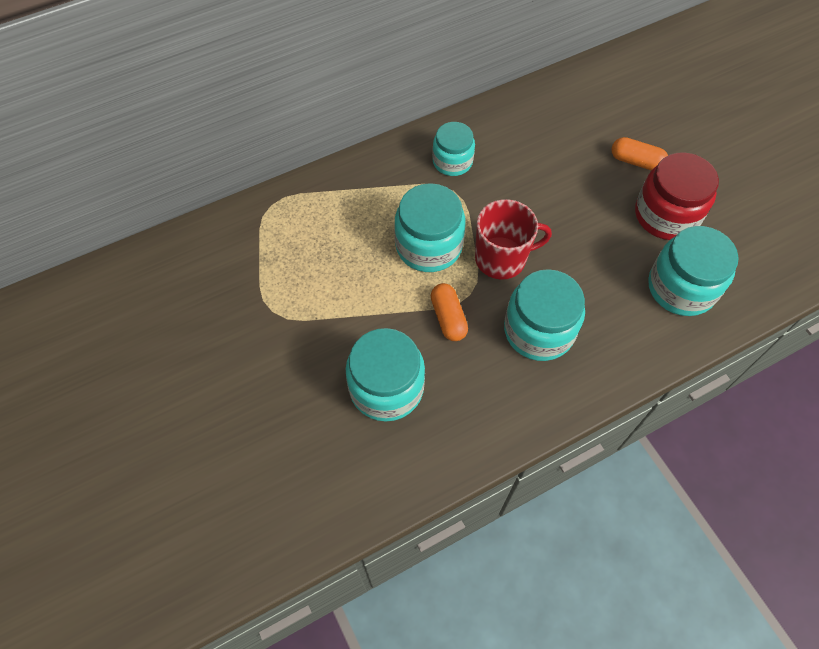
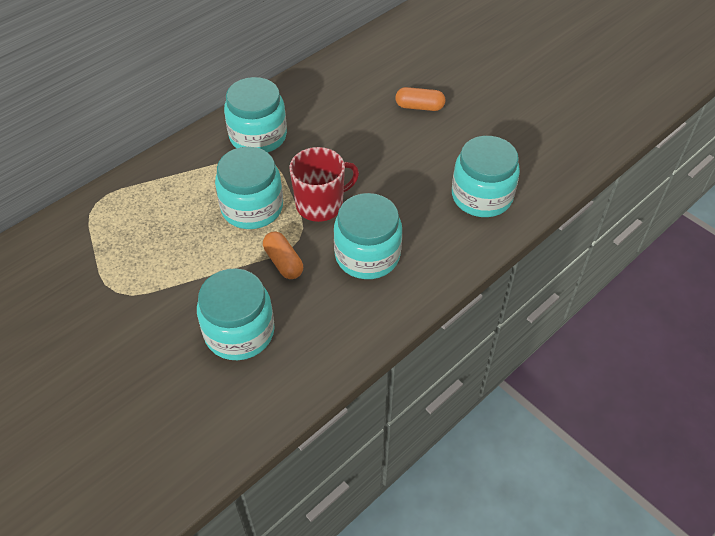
camera: 15 degrees left, 10 degrees down
turquoise jar [432,122,475,176] -> turquoise jar [224,77,287,152], size x1.55
red jar [635,152,719,240] -> none

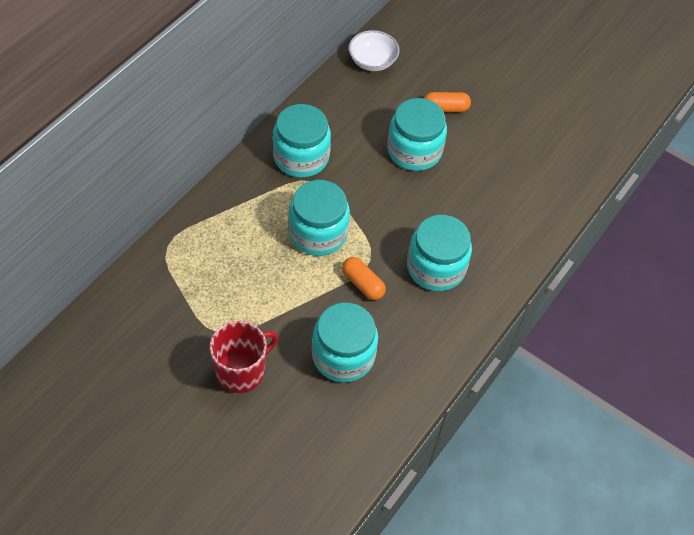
camera: 15 degrees left, 5 degrees up
red mug [289,147,359,222] -> red mug moved to [210,321,278,393]
turquoise jar [452,136,520,217] -> turquoise jar moved to [387,98,447,171]
none -> white bowl [349,30,400,71]

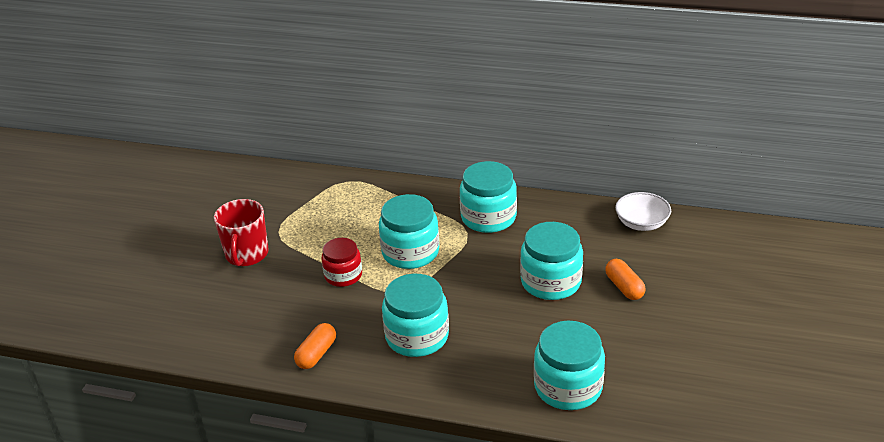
camera: 75 degrees right, 20 degrees down
red mug [210,321,278,393] -> red mug turned 60 degrees clockwise [214,199,269,266]
turquoise jar [312,302,378,382] -> turquoise jar moved to [534,321,605,410]
orange capsule [342,257,386,300] -> orange capsule moved to [294,323,336,369]
none -> red jar [321,238,362,287]

